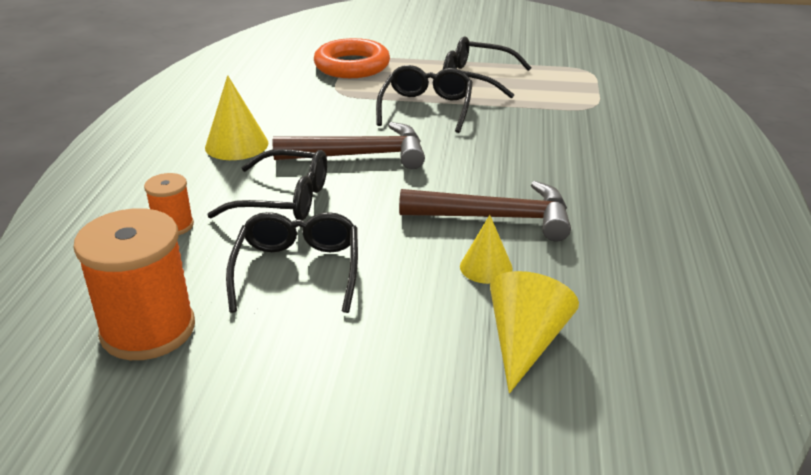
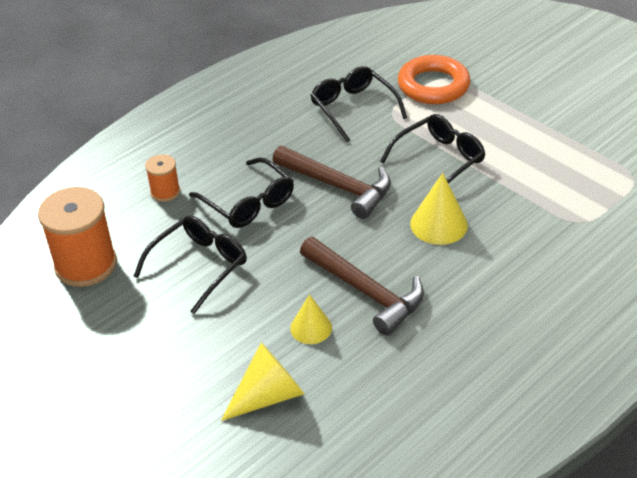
camera: 40 degrees right, 10 degrees up
yellow cone [205,75,268,160] -> yellow cone moved to [410,173,468,245]
black glasses [443,36,532,98] -> black glasses moved to [310,66,407,142]

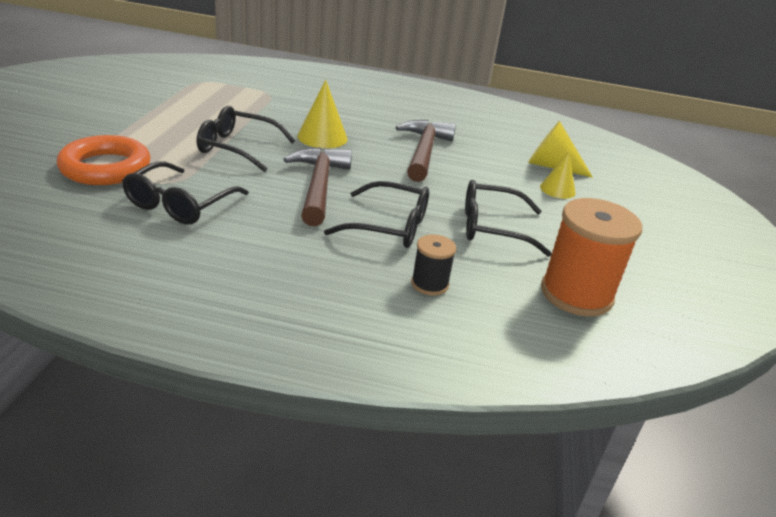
camera: 130 degrees left, 10 degrees down
orange spool [145,154,180,202] -> black spool [411,234,456,295]
black glasses [189,157,294,228] -> black glasses turned 90 degrees clockwise [324,181,429,248]
yellow cone [290,294,332,344] -> yellow cone moved to [540,152,576,199]

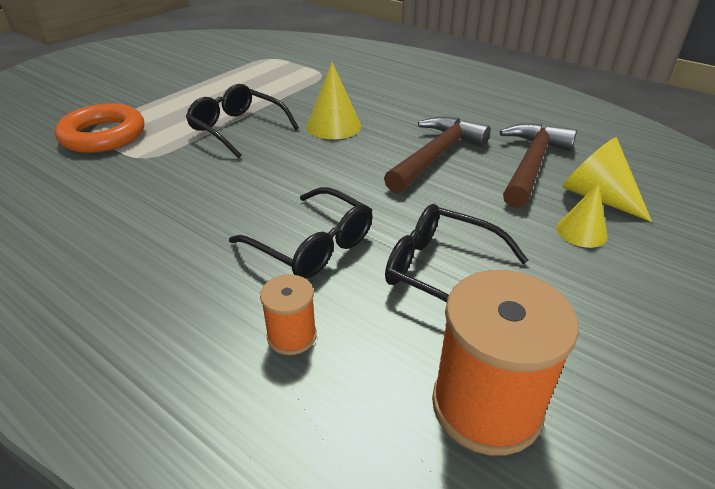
camera: 30 degrees right, 5 degrees up
black glasses [122,161,249,225] -> none
brown hammer [283,147,352,226] -> brown hammer moved to [500,123,577,208]
black spool [411,234,456,295] -> orange spool [260,274,317,355]

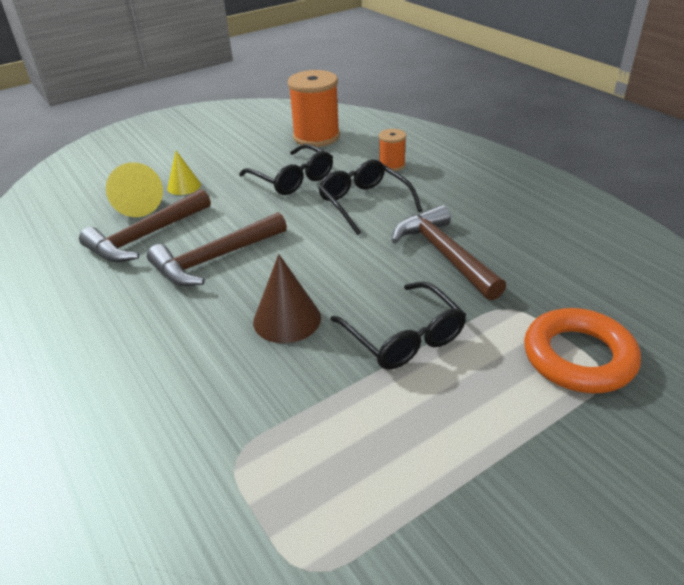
camera: 160 degrees left, 0 degrees up
yellow cone [307,62,361,139] -> brown cone [253,254,321,343]
none -> brown hammer [392,205,506,300]

